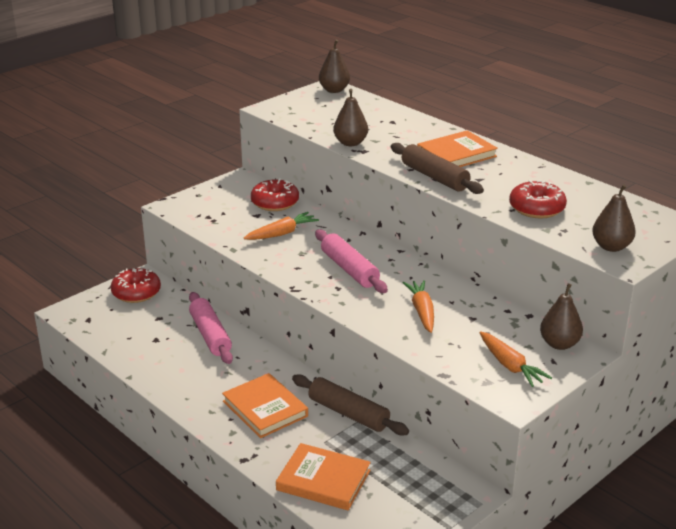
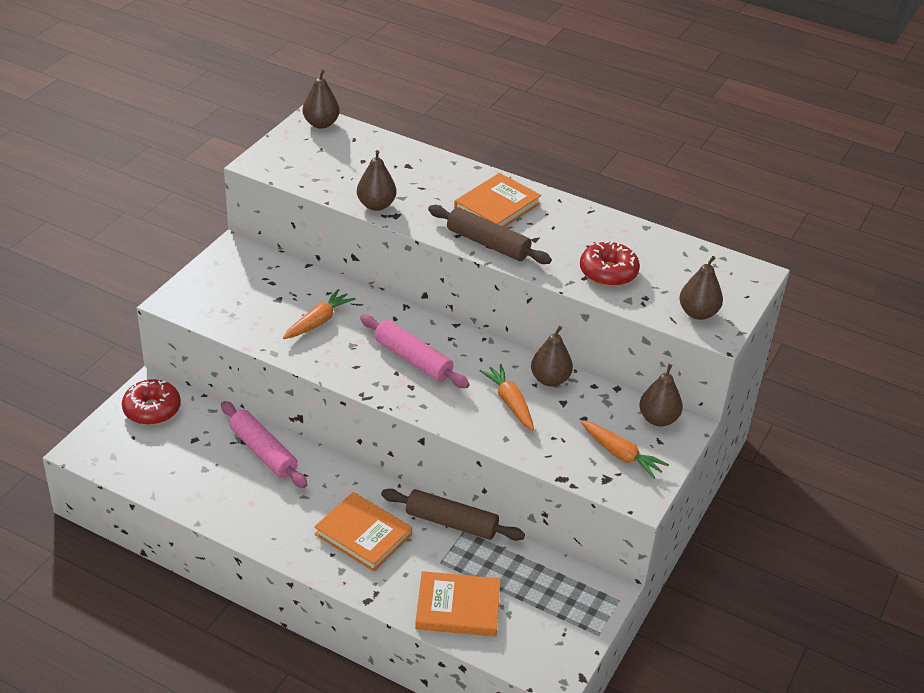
camera: 20 degrees left, 10 degrees up
red donut [251,178,299,211] -> none
none -> brown pear [531,326,573,387]

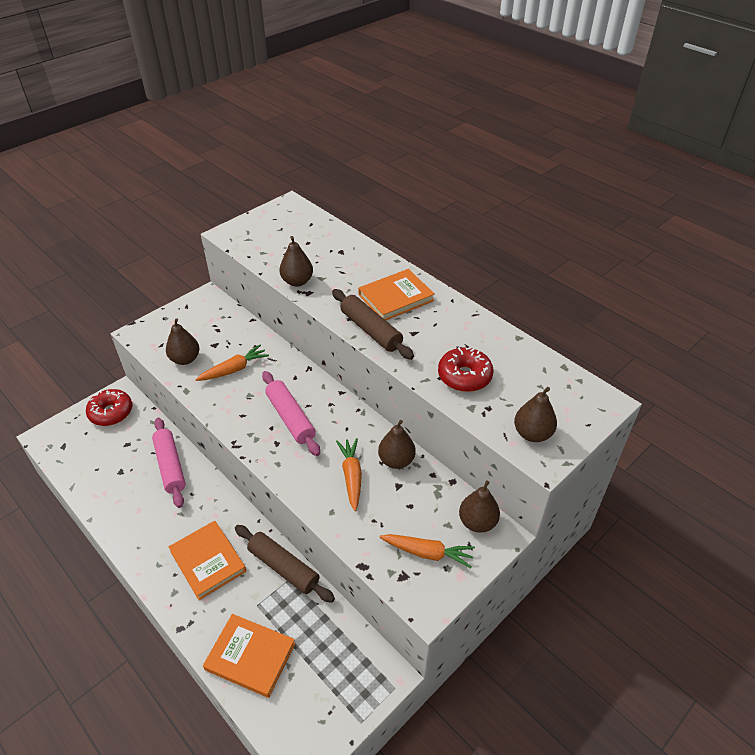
camera: 20 degrees right, 5 degrees up
brown pear [302,69,340,128] -> brown pear moved to [166,318,199,365]
orange carrot [581,421,669,479] -> orange carrot turned 45 degrees counterclockwise [380,534,475,568]

